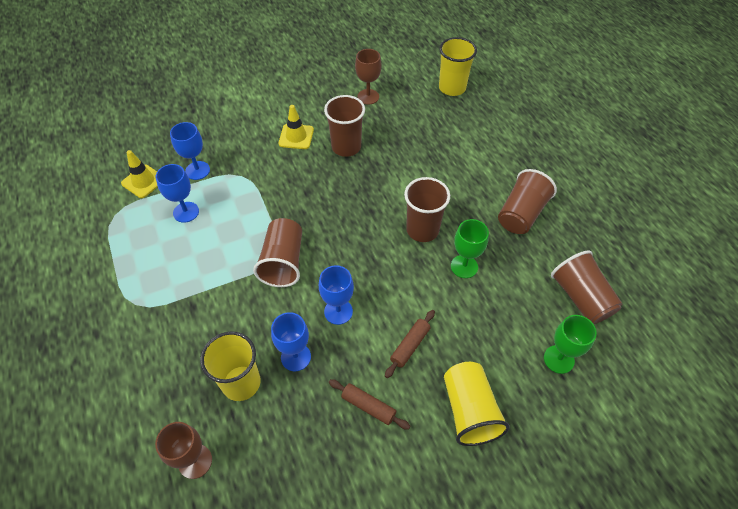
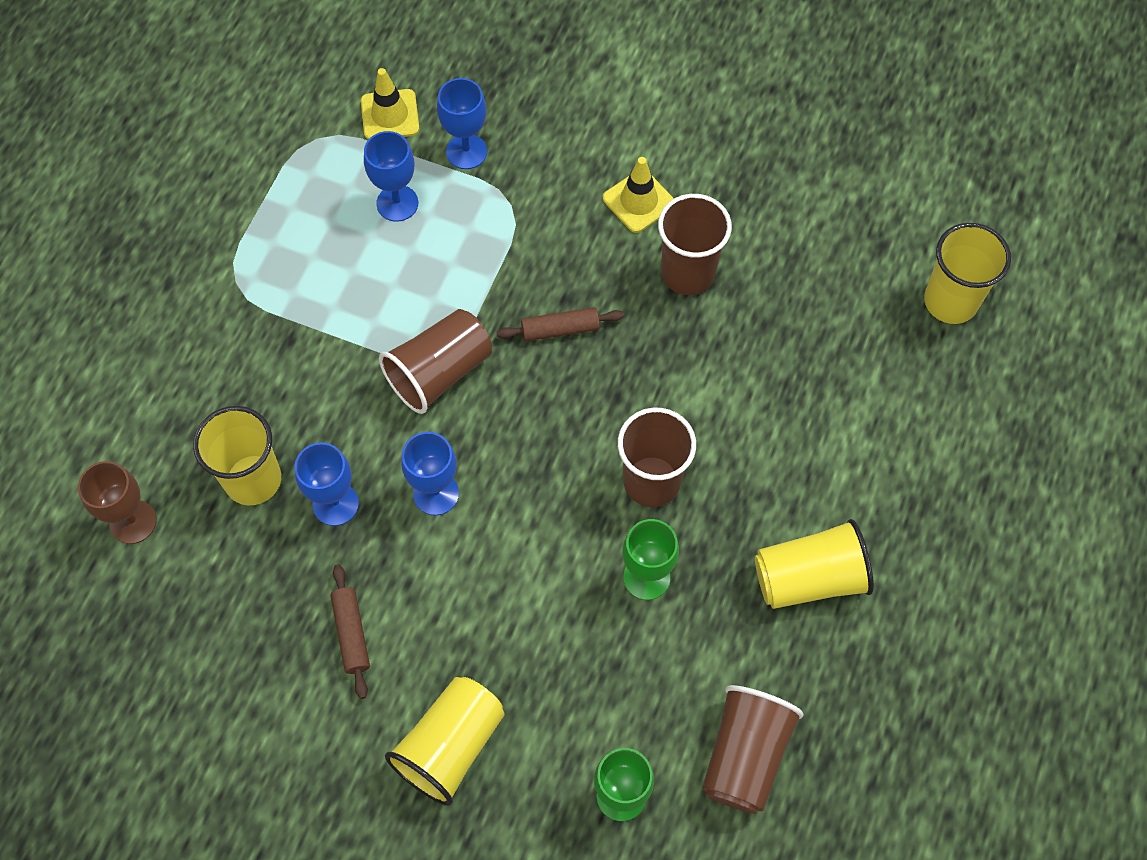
camera: 45 degrees right, 10 degrees up
brown goblet [355,49,381,105] -> none
brown rolling pin [385,310,435,378] -> brown rolling pin moved to [497,307,624,341]
brown cup [498,169,557,234] -> yellow cup [755,519,874,609]

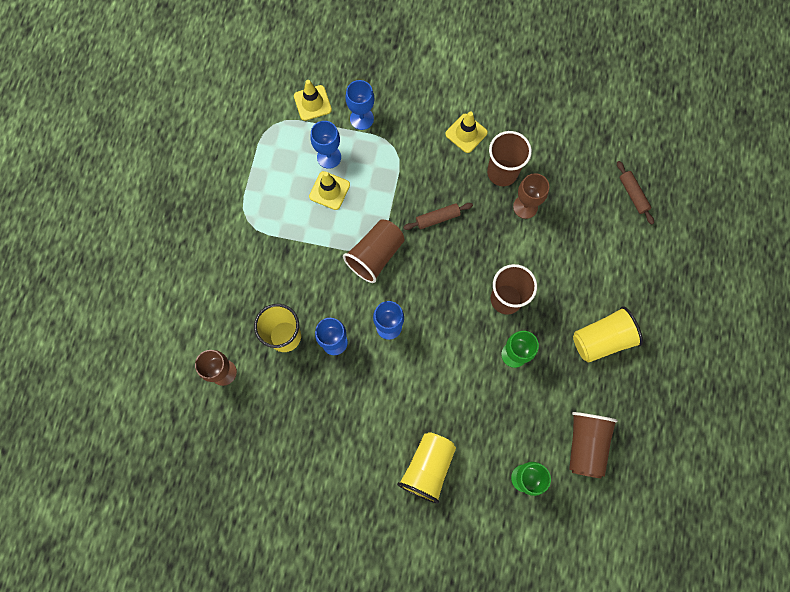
camera: 10 degrees left, 10 degrees up
brown rolling pin [330,564,370,699] -> brown rolling pin moved to [617,161,654,225]
yellow cup [924,223,1011,324] -> none
none -> yellow traffic cone [309,171,350,210]
none -> brown goblet [513,173,549,219]

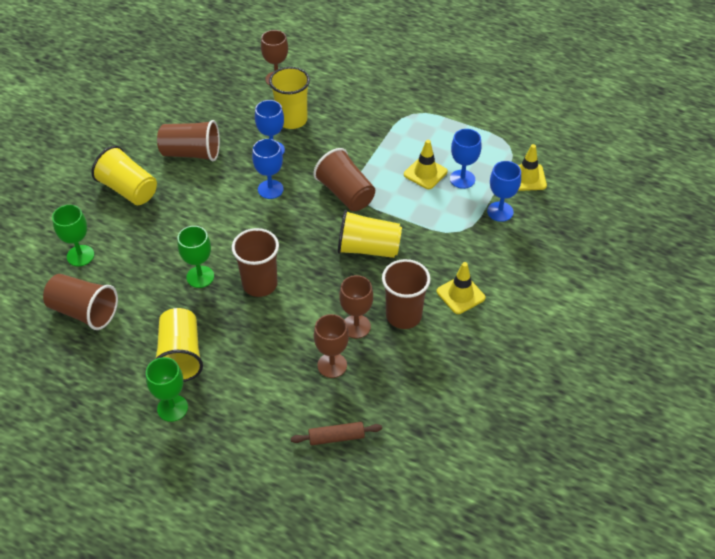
camera: 105 degrees right, 25 degrees down
brown rolling pin [403,203,473,230] -> yellow cup [338,210,402,258]
none -> green goblet [146,357,188,422]
none -> brown cup [157,120,220,161]
none -> brown goblet [314,314,349,378]

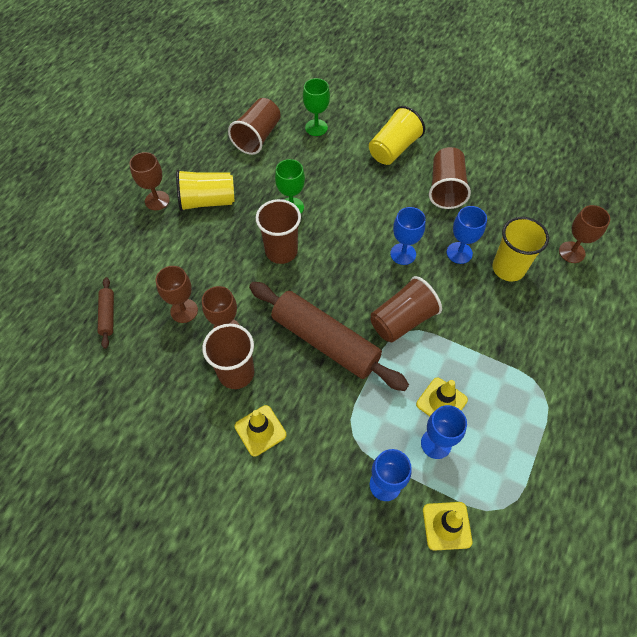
camera: 90 degrees right, 10 degrees up
green goblet [146,357,188,422] -> brown goblet [129,152,170,210]
yellow cup [338,210,402,258] -> brown rolling pin [249,282,409,391]

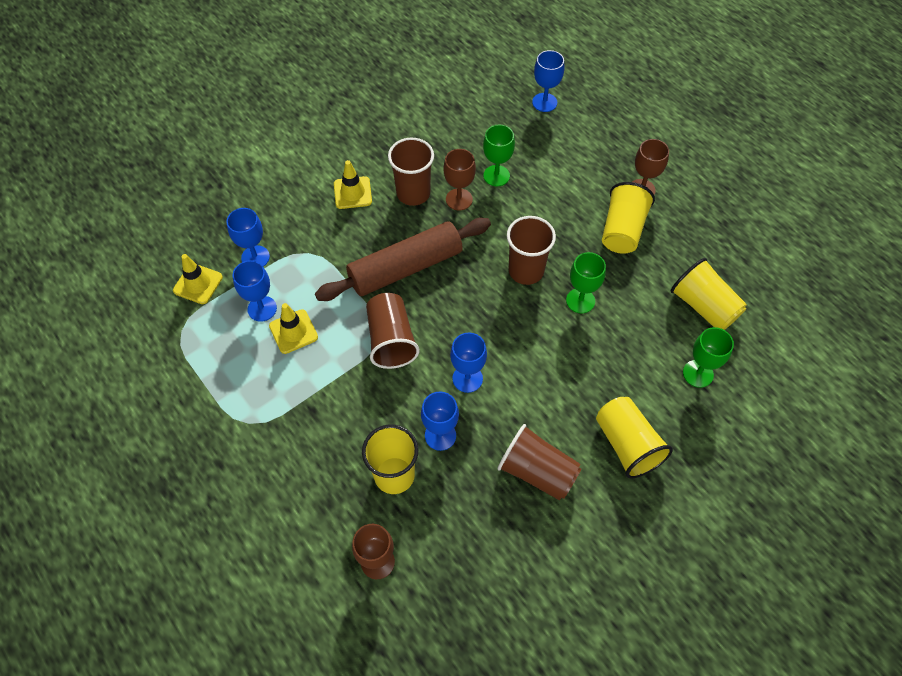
camera: 115 degrees right, 0 degrees up
brown rolling pin [98,277,114,349] -> none
brown goblet [156,266,198,323] -> green goblet [483,125,515,186]
brown cup [228,98,281,155] -> yellow cup [671,258,747,330]
none -> blue goblet [532,50,564,112]

